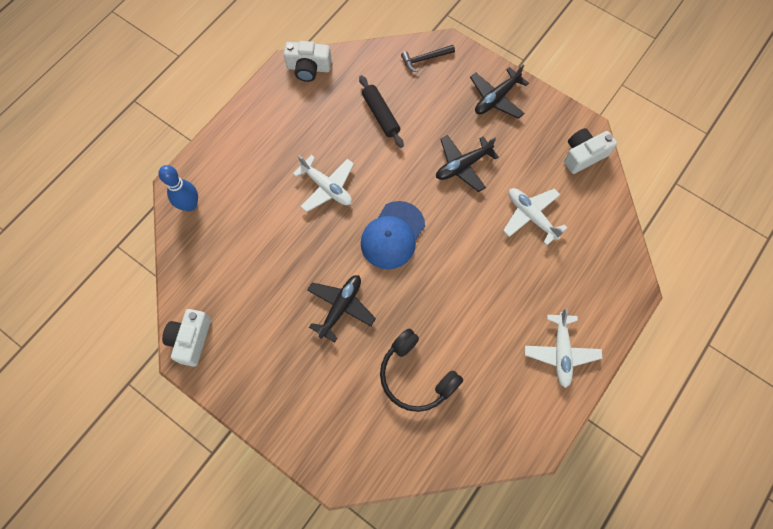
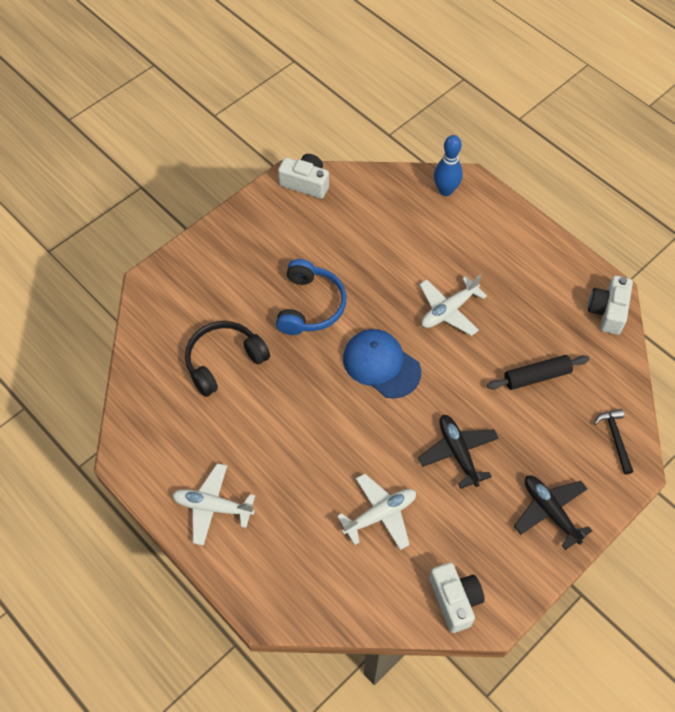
camera: 100 degrees right, 10 degrees down
black plane [307,275,376,342] -> blue headphones [276,259,346,335]

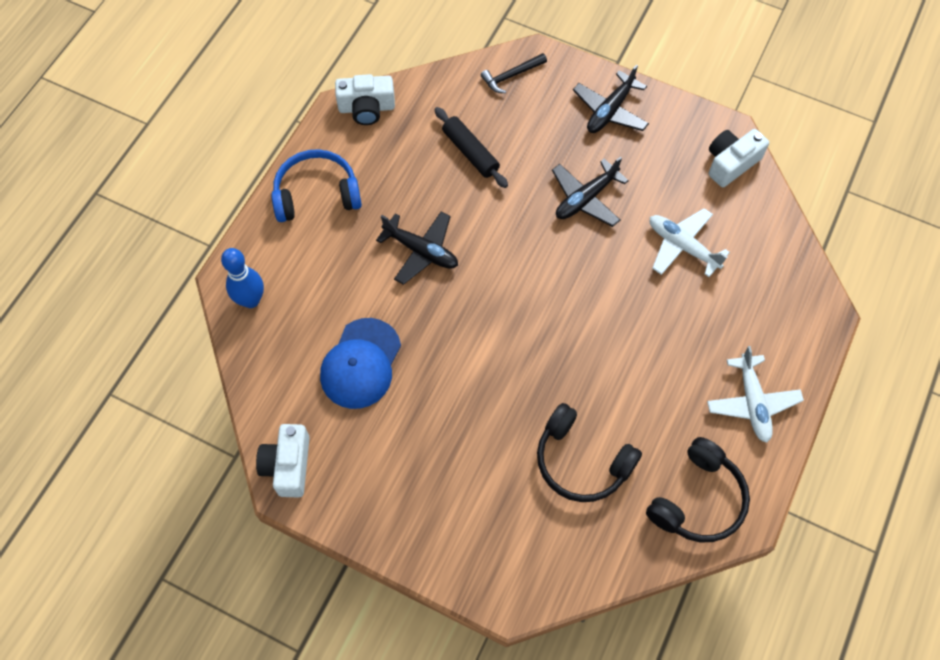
camera: 110 degrees left, 5 degrees up
blue headphones [276,259,346,335] -> blue headphones moved to [271,149,362,222]
blue cap [343,329,421,399] -> blue cap moved to [320,318,401,409]
white plane [419,275,487,336] -> black plane [376,212,458,285]
none -> black headphones [646,437,750,542]

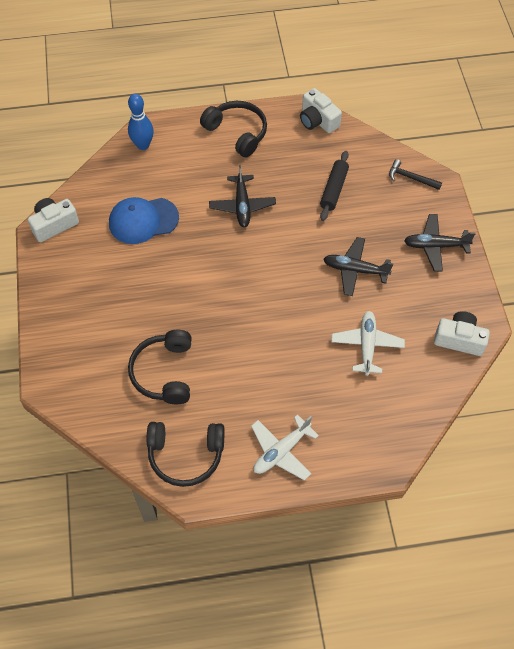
camera: 55 degrees right, 5 degrees down
blue headphones [271,149,362,222] -> black headphones [200,101,267,157]

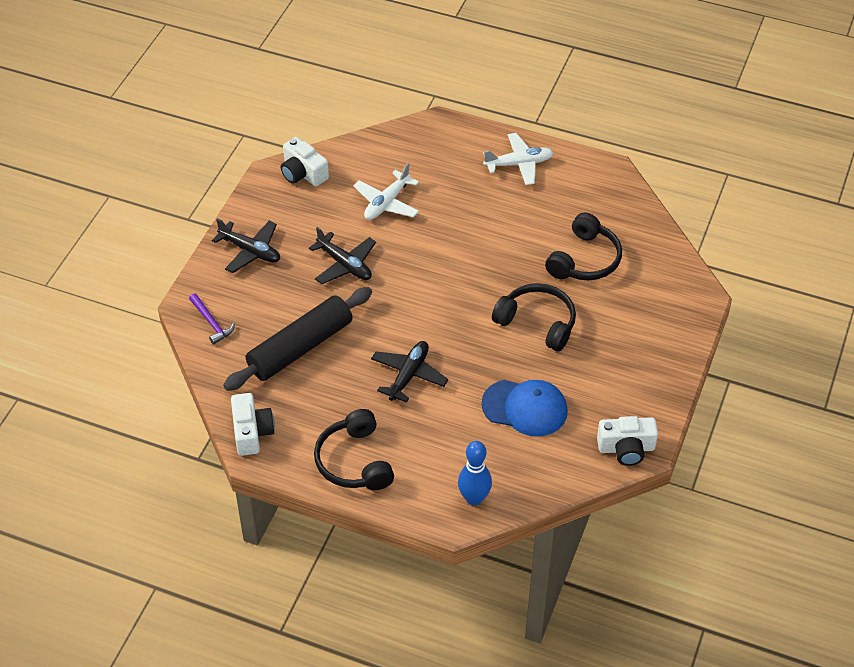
camera: 150 degrees left, 10 degrees down
black headphones [147,422,224,487] -> black headphones moved to [492,283,576,352]
black rolling pin [320,151,349,221] -> black rolling pin [223,287,372,391], size x1.71
black hammer [389,159,442,190] -> purple hammer [189,293,235,344]

